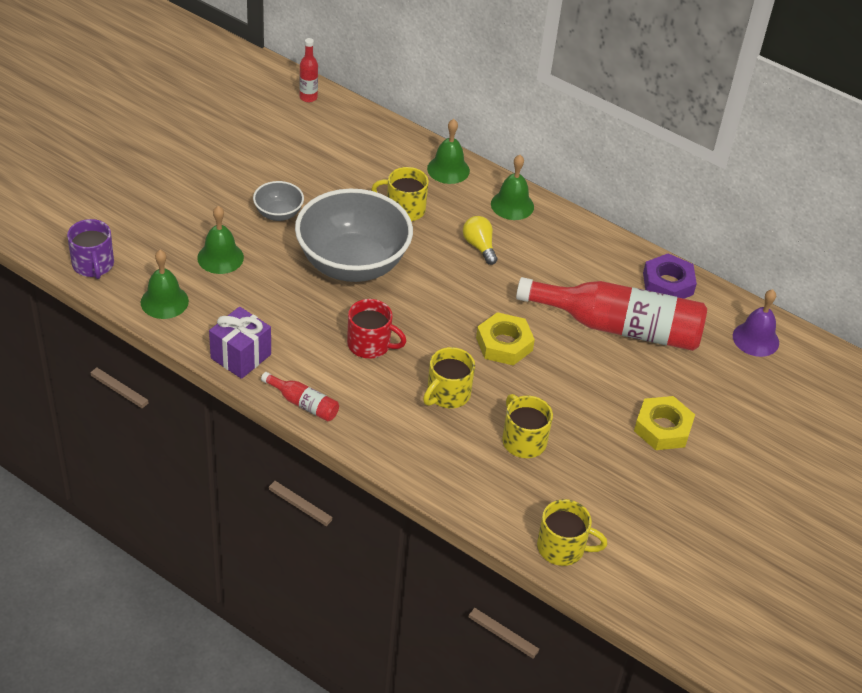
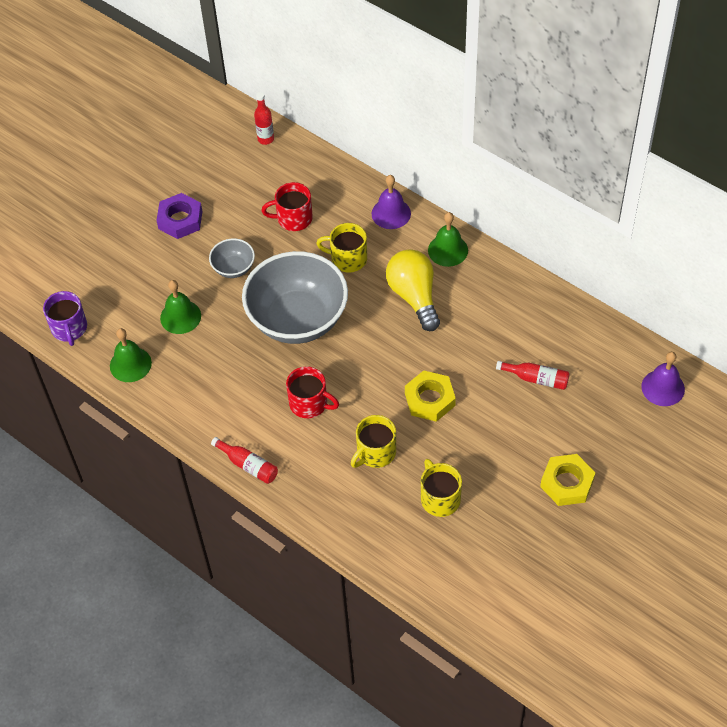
camera: 10 degrees right, 10 degrees up
purple gift [209,307,271,379] -> none
green bell [427,119,470,184] -> purple bell [372,175,411,229]
yellow light bulb [463,216,497,265] -> yellow light bulb [386,249,440,331], size x1.74
red bottle [516,277,707,351] -> red bottle [496,361,570,390], size x0.43
yellow mug [537,499,607,566] -> none
purple nut [643,253,697,299] -> purple nut moved to [156,193,202,239]
none -> red mug [261,182,313,231]

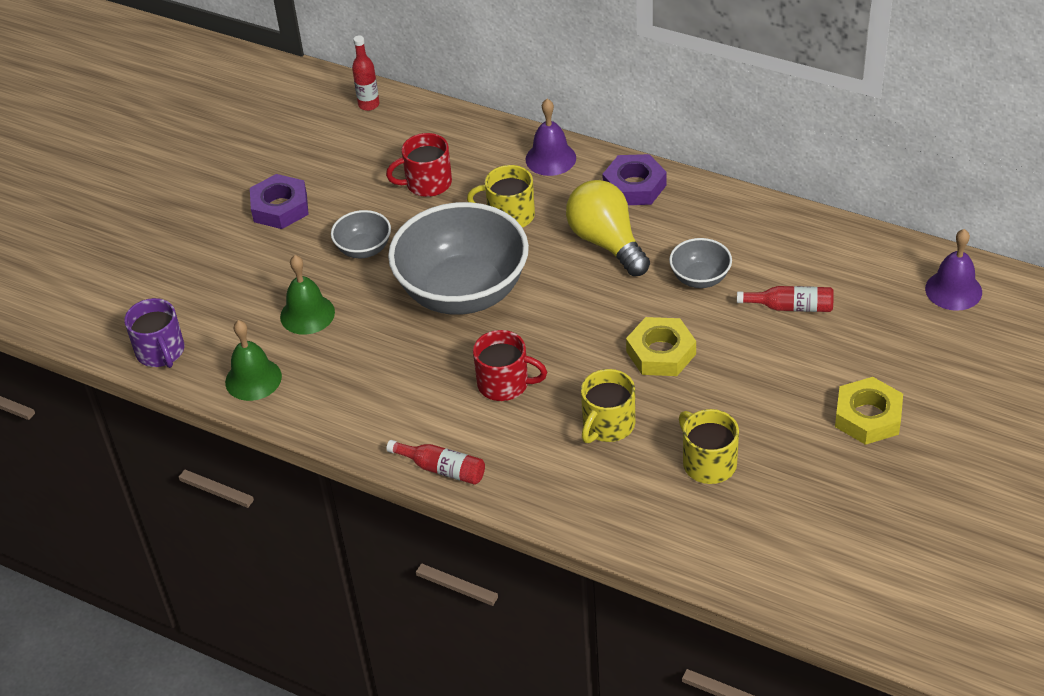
camera: 10 degrees left, 10 degrees down
green bell [428,212,468,267] -> purple nut [602,154,666,205]
none -> grey bowl [669,238,732,288]

